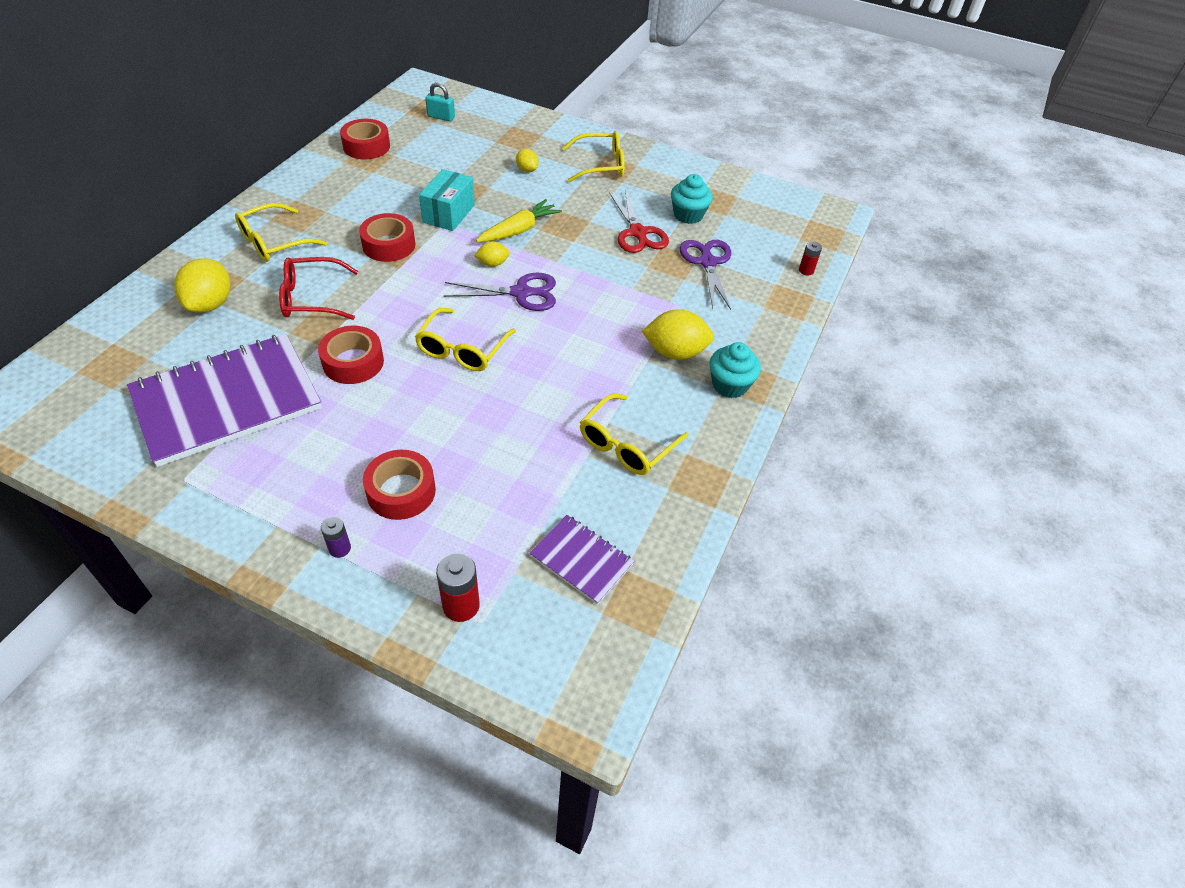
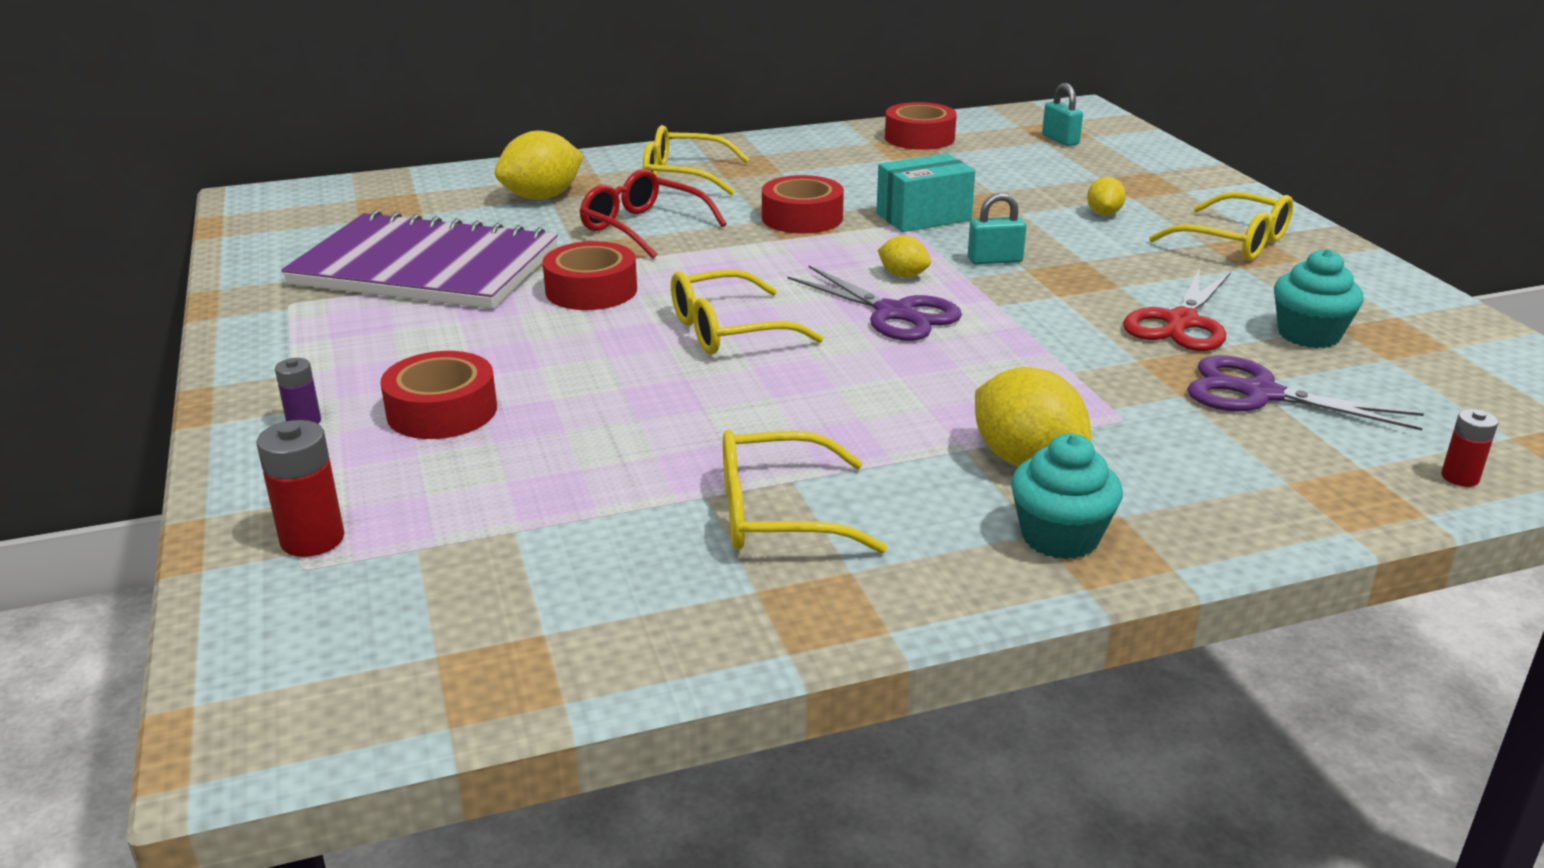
camera: 50 degrees right, 20 degrees down
yellow carrot [476,199,562,242] -> turquoise padlock [968,193,1026,264]
purple notebook [529,515,634,605] -> none
purple scissors [679,240,731,310] -> purple scissors turned 105 degrees counterclockwise [1187,355,1424,431]

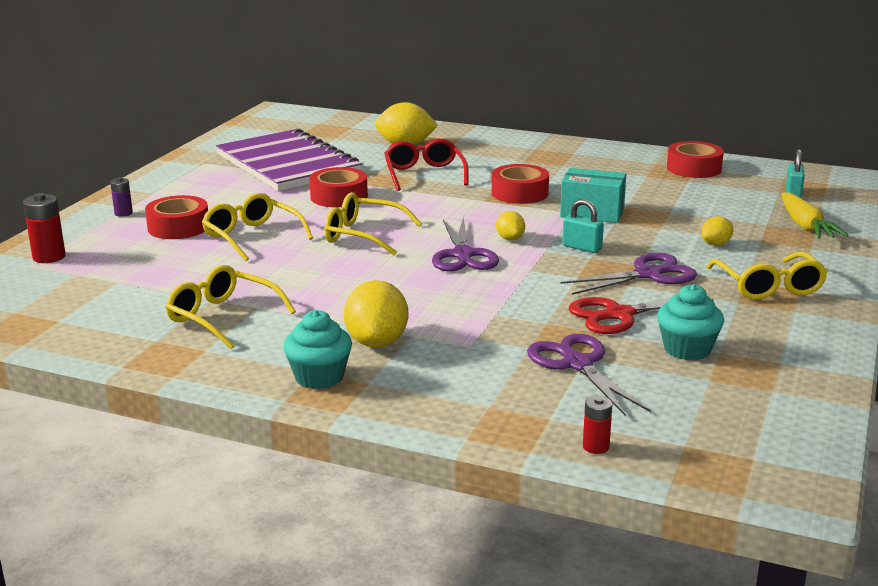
camera: 40 degrees right, 5 degrees down
yellow glasses [643,125,749,195] -> yellow glasses moved to [202,193,313,261]
none -> purple scissors [560,253,697,295]
none -> yellow carrot [782,192,849,239]

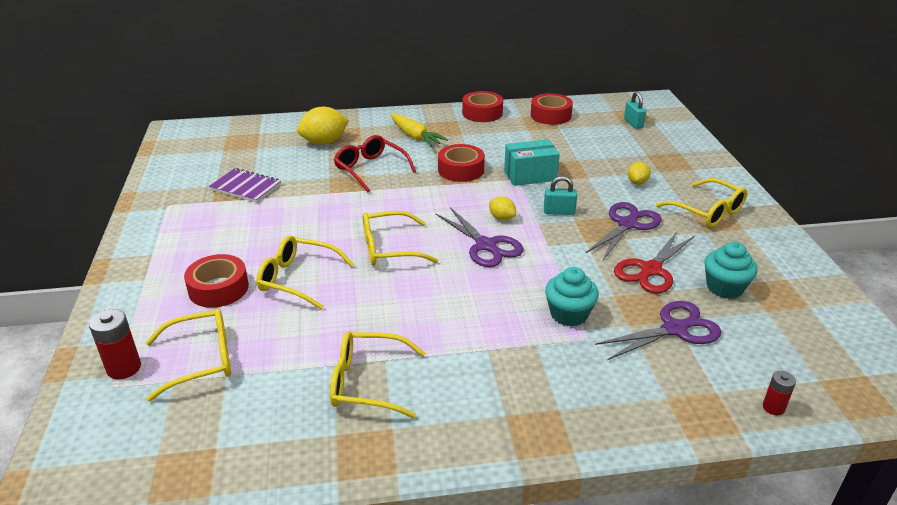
camera: 30 degrees left, 10 degrees up
purple battery [110,177,133,217] -> none
purple notebook [216,128,362,191] -> purple notebook [208,168,281,203], size x0.48
turquoise cupcake [283,310,352,389] -> turquoise cupcake moved to [545,267,599,327]
red tape [309,167,368,207] -> red tape moved to [462,91,503,122]
yellow lemon [344,280,408,348] -> none
purple scissors [527,334,651,416] -> purple scissors turned 120 degrees clockwise [595,301,721,360]
yellow carrot [782,192,849,239] -> yellow carrot moved to [390,113,448,147]
none -> yellow glasses [146,309,231,401]

